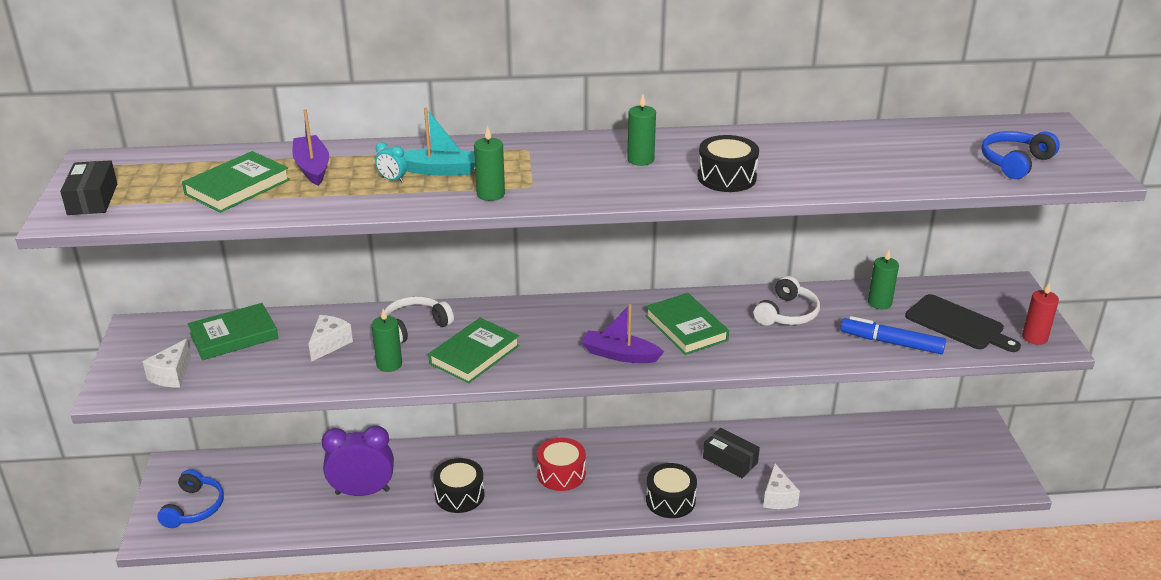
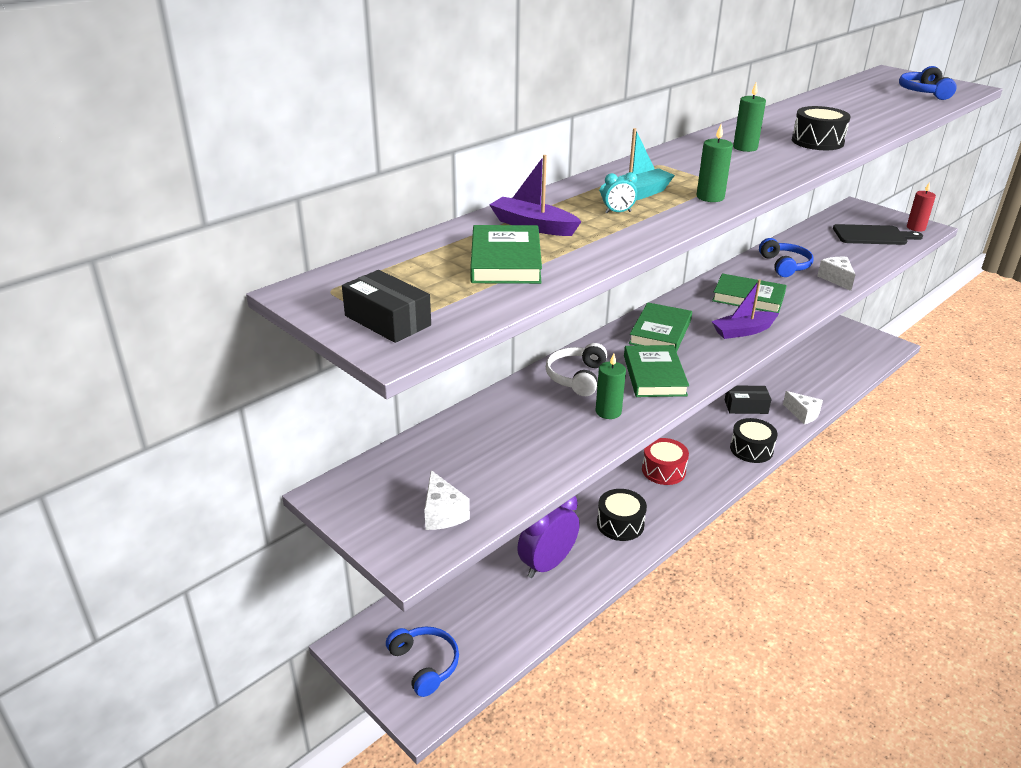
camera: 40 degrees left, 0 degrees up
green book [188,303,278,360] -> green book moved to [629,302,692,352]
white cheese [309,315,353,362] -> white cheese moved to [817,257,855,291]
white headphones [754,276,820,326] -> blue headphones [759,238,813,277]
blue marker [841,316,946,354] -> none
green candle [868,250,899,309] -> none

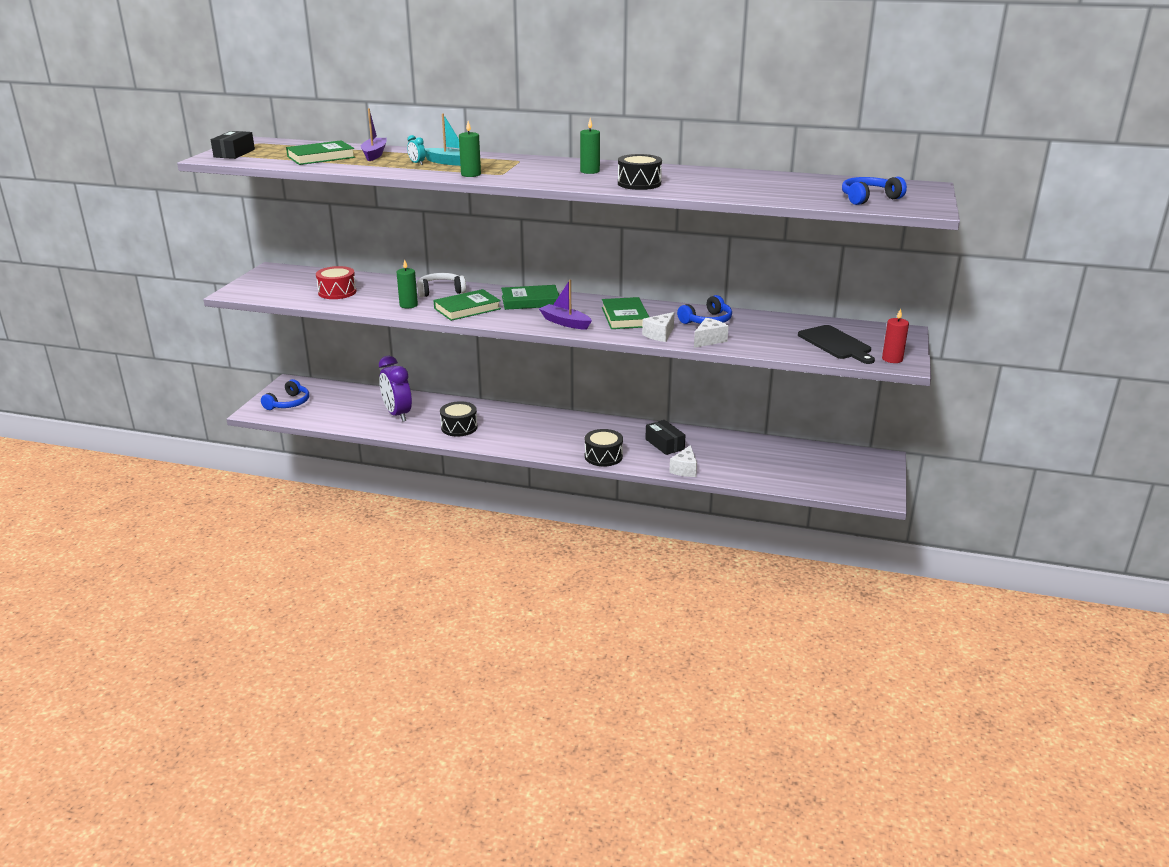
camera: 60 degrees right, 5 degrees down
white cheese [424,470,470,530] -> white cheese moved to [642,312,675,342]
purple clock [517,496,580,578] -> purple clock turned 135 degrees counterclockwise [379,356,412,422]
red drum [642,438,689,485] -> red drum moved to [316,266,357,299]

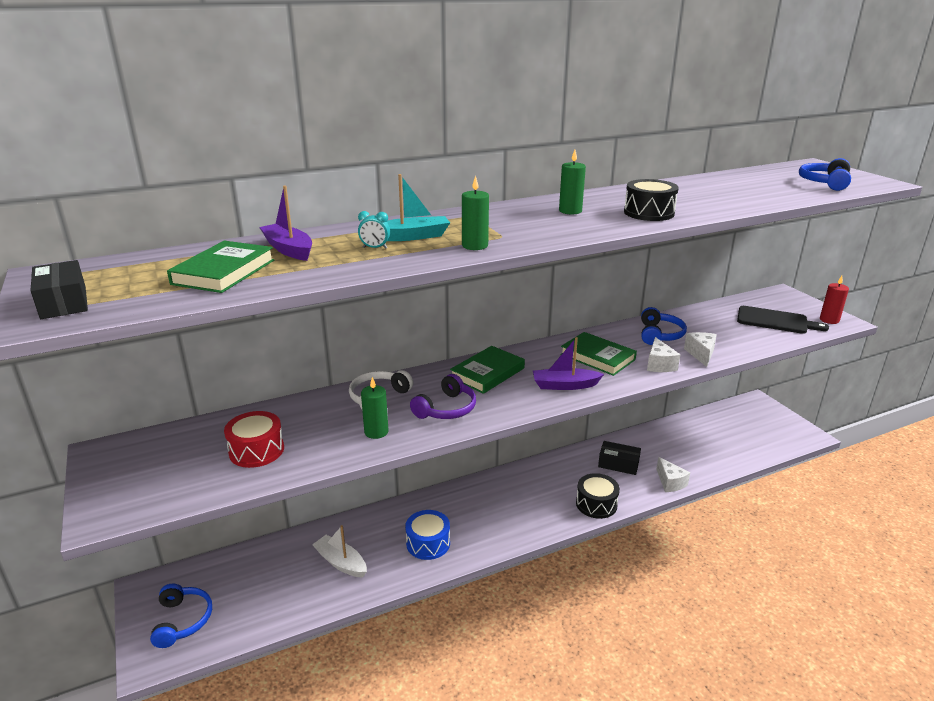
camera: 40 degrees left, 0 degrees up
purple clock [379,356,412,422] -> white boat [312,525,367,578]
green book [433,289,501,321] -> purple headphones [410,374,476,419]
black drum [440,401,478,437] -> blue drum [405,510,450,560]

